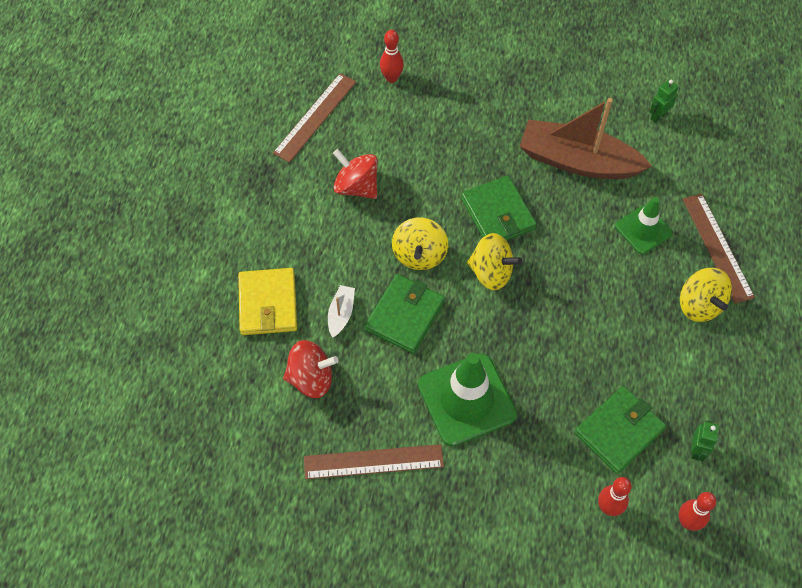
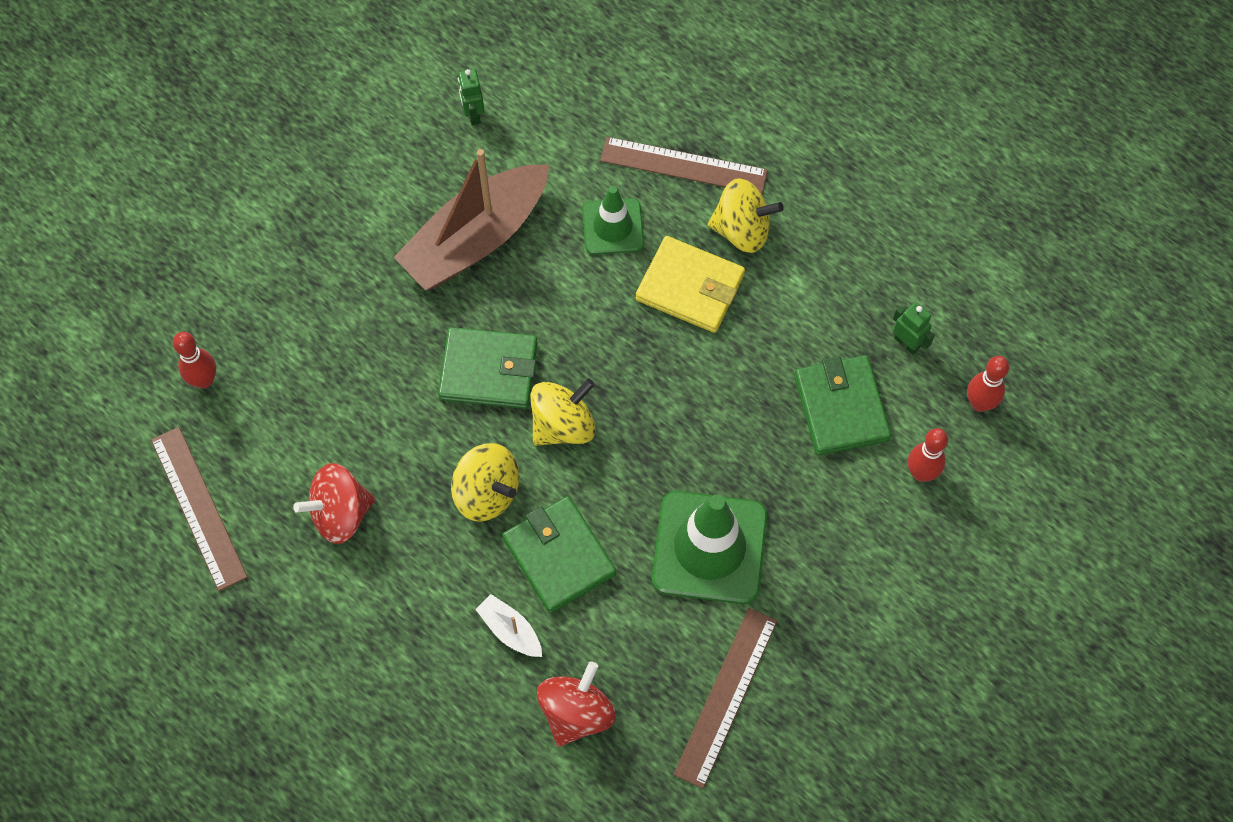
camera: 60 degrees left, 5 degrees up
yellow wallet [238,268,297,335] -> yellow wallet moved to [636,236,745,333]

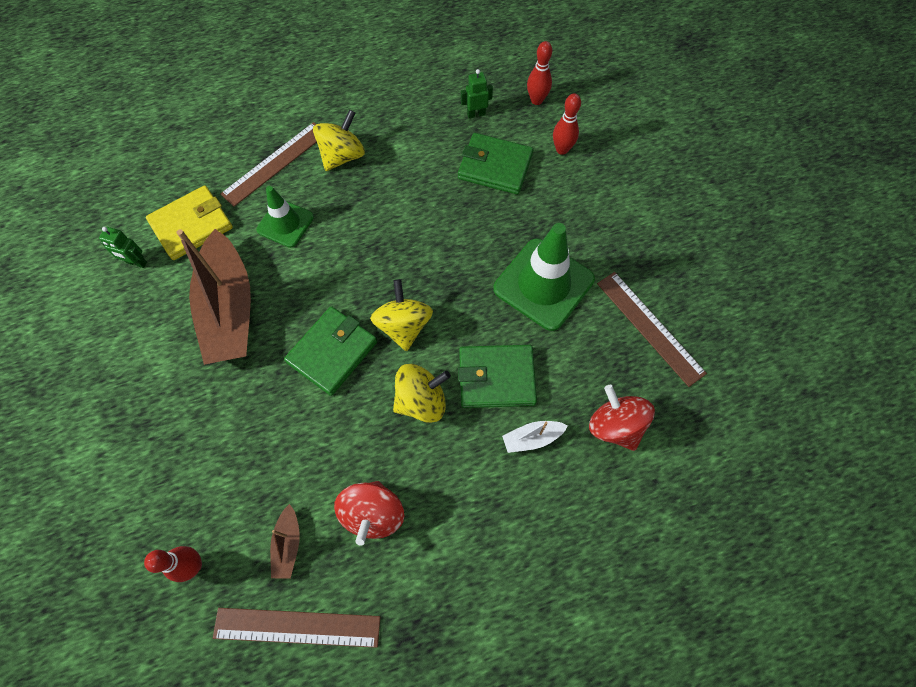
camera: 60 degrees left, 0 degrees up
yellow wallet [636,236,745,333] -> yellow wallet moved to [146,185,233,260]
none -> brown boat [270,504,300,579]

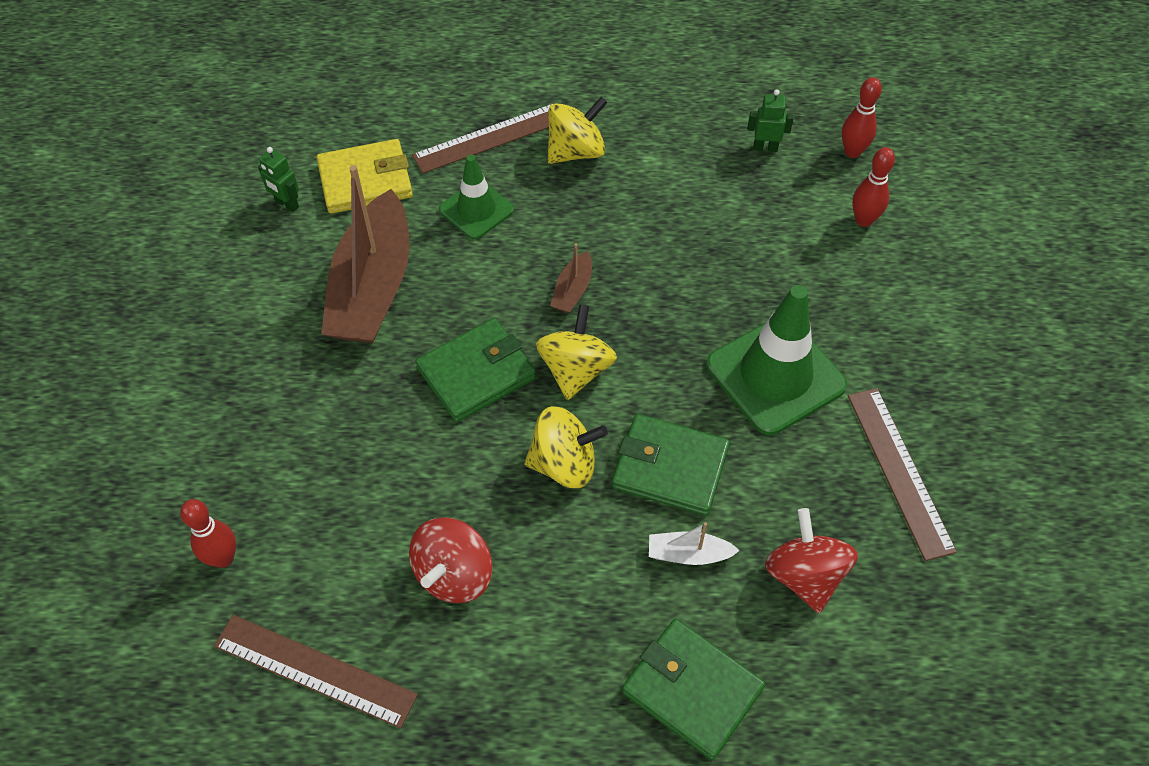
camera: 20 degrees right, 10 degrees down
brown boat [270,504,300,579] -> brown boat moved to [550,243,592,313]
green wallet [458,133,533,195] -> green wallet moved to [622,619,765,760]

